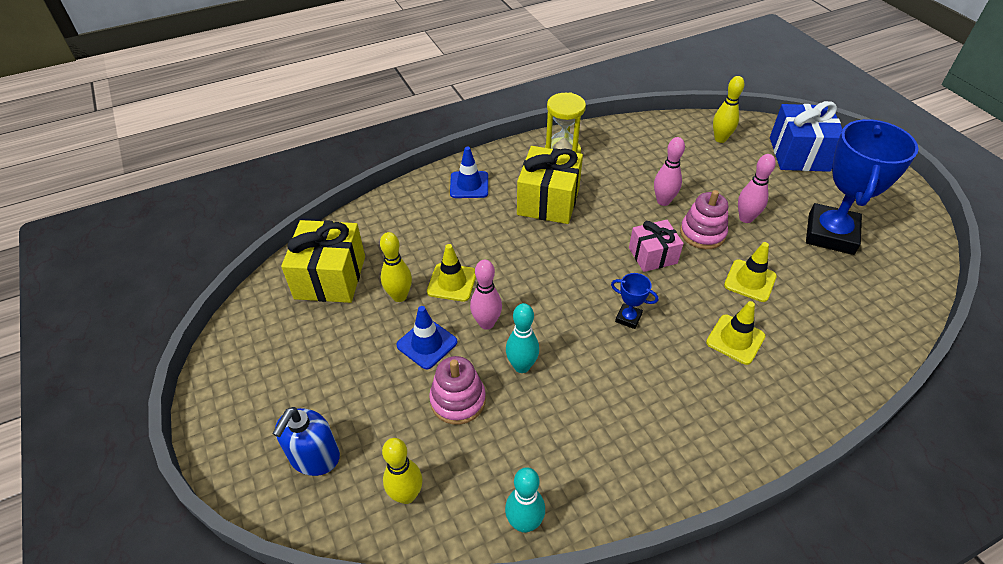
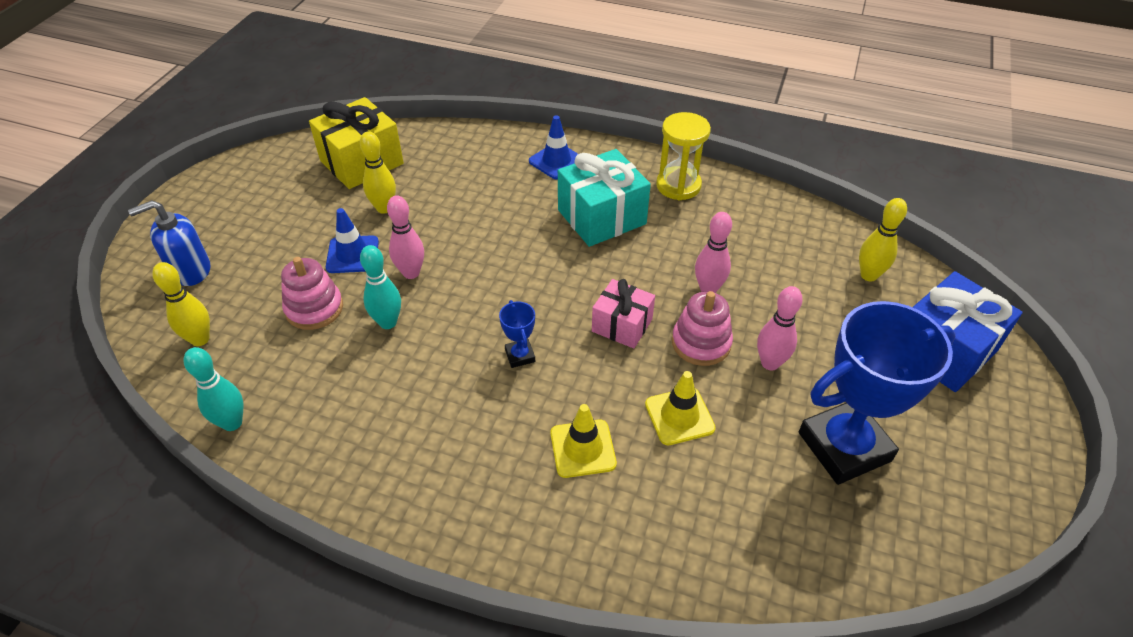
camera: 45 degrees right, 0 degrees up
yellow traffic cone [427,244,476,302] -> none
yellow gift [517,146,583,224] -> turquoise gift [558,149,651,247]

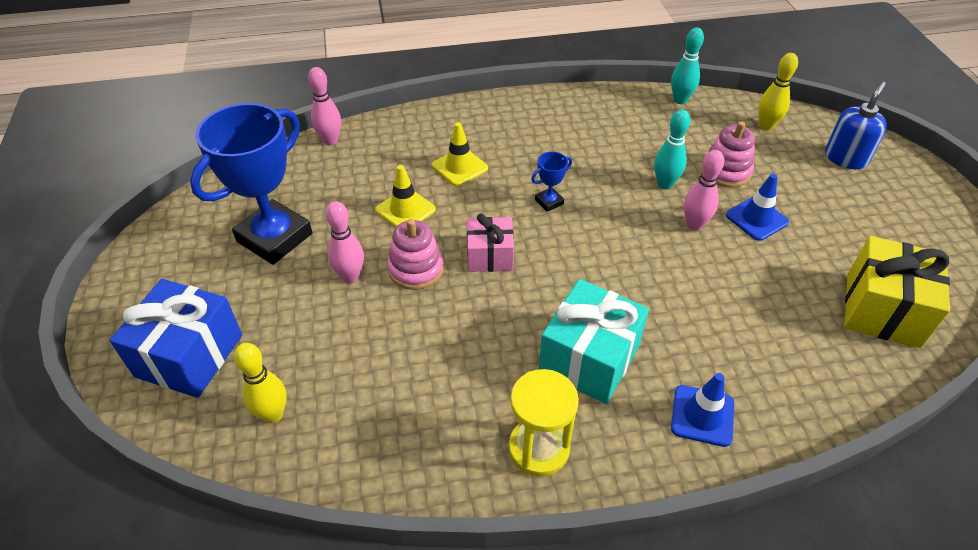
camera: 150 degrees right, 0 degrees up
yellow bowling pin [360,131,396,214] -> none
blue trophy [499,300,535,368] -> blue trophy turned 75 degrees counterclockwise [531,152,572,212]
pink bowling pin [695,212,732,293] -> pink bowling pin moved to [308,67,341,145]

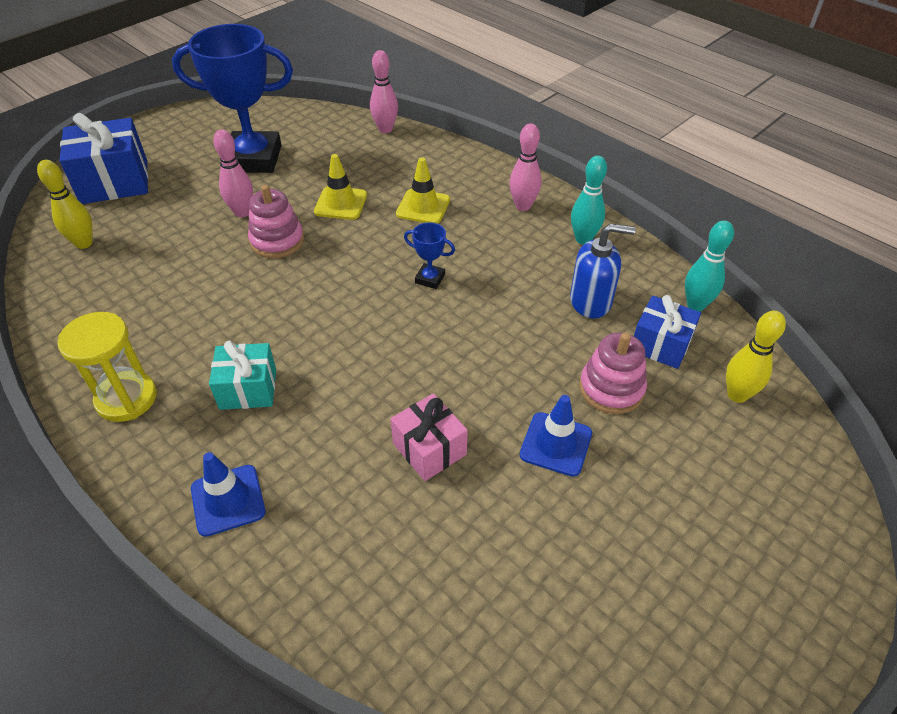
camera: 55 degrees right, 0 degrees up
pink gift [467,213,514,272] -> pink gift moved to [390,393,468,481]
turquoise gift [539,279,649,404] -> turquoise gift [209,341,276,410], size x0.62
turquoise bowling pin [654,109,690,189] -> turquoise bowling pin moved to [571,156,607,245]
pink bowling pin [684,150,724,231] -> pink bowling pin moved to [509,123,542,211]
blue soap dispenser [825,82,887,169] -> blue soap dispenser moved to [570,223,636,318]
yellow gift [845,236,950,348] -> none
none -> blue gift [634,295,701,369]

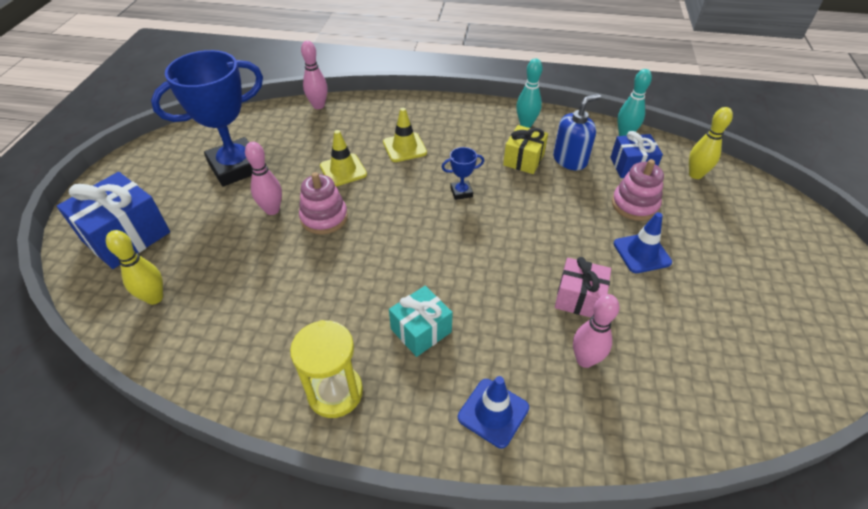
camera: 35 degrees left, 0 degrees up
pink bowling pin [509,123,542,211] -> pink bowling pin moved to [573,294,620,368]
none -> yellow gift [503,125,548,174]

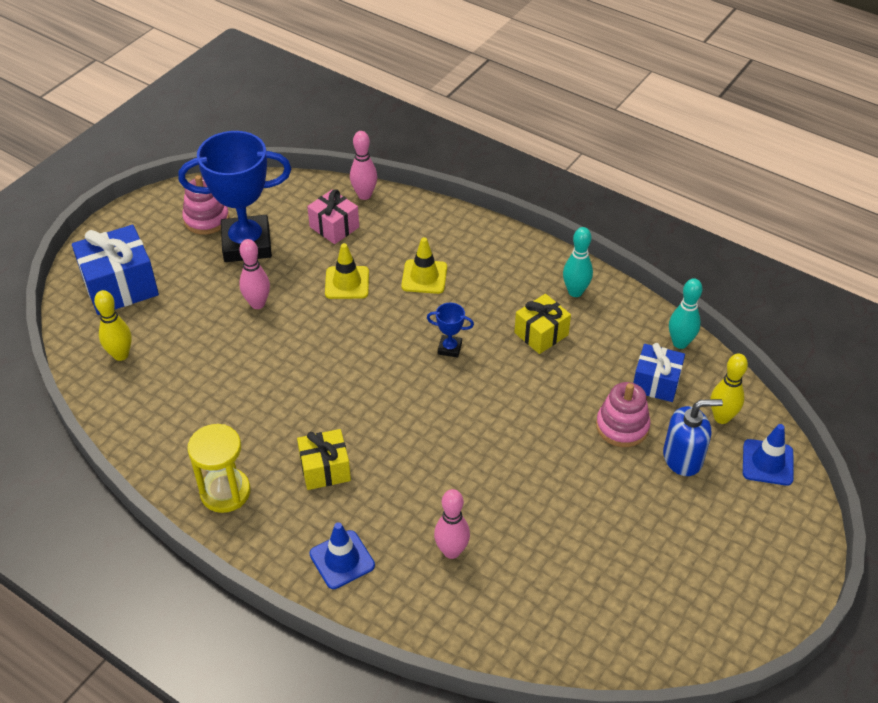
camera: 25 degrees right, 0 degrees up
pink stacking toy [299,172,348,235] -> pink stacking toy moved to [182,175,229,235]
turquoise gift [389,286,453,357] -> yellow gift [297,429,351,490]
blue soap dispenser [553,94,601,170] -> blue soap dispenser moved to [663,399,723,476]
pink gift [555,257,611,318] -> pink gift moved to [307,189,359,244]
blue traffic cone [614,212,672,273] -> blue traffic cone moved to [743,424,794,486]

